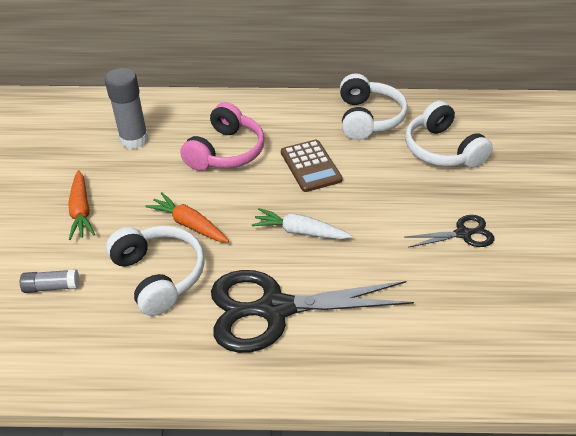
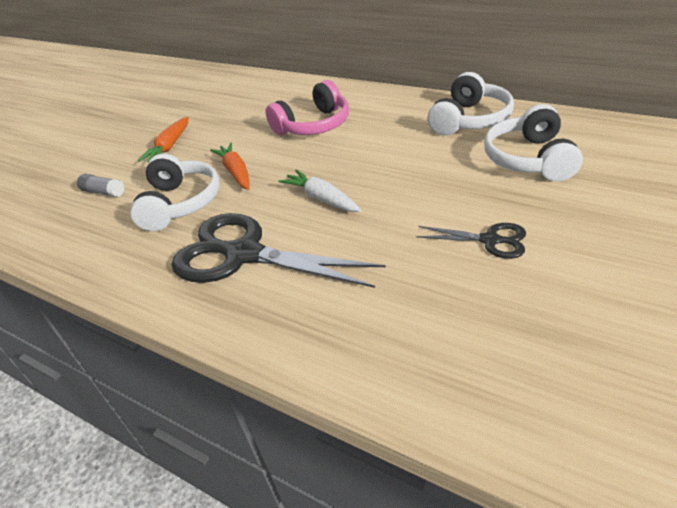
camera: 35 degrees right, 5 degrees down
grey glue stick [105,68,148,149] -> none
brown calculator [281,140,343,192] -> none

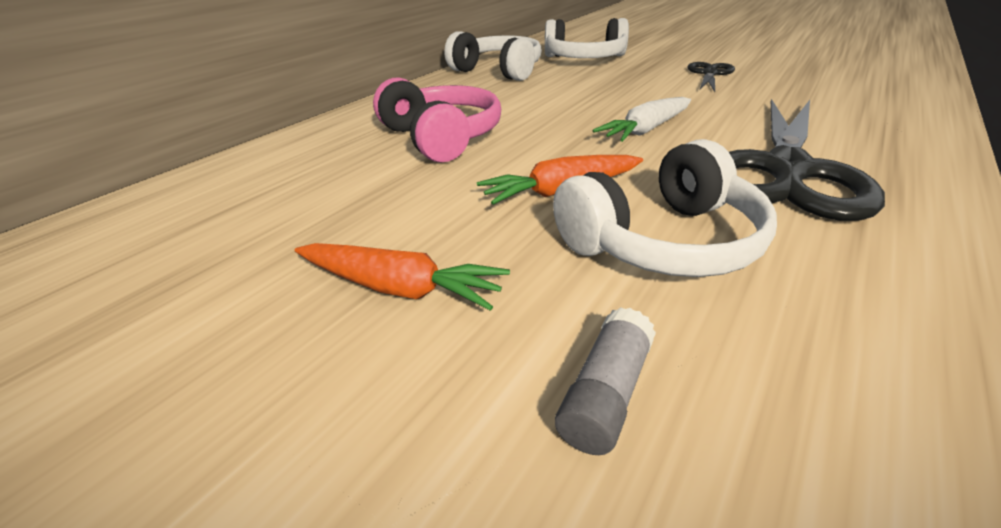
camera: 90 degrees left, 5 degrees down
white headphones [130,154,220,231] -> white headphones turned 150 degrees clockwise [553,139,777,277]

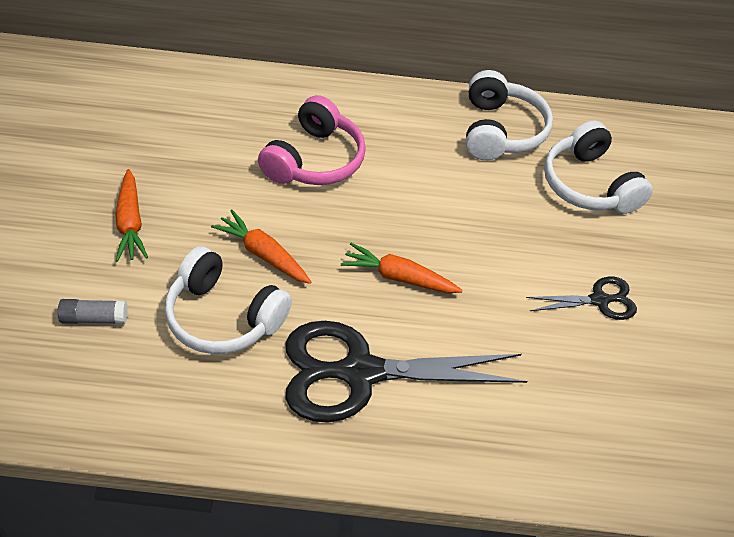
camera: 55 degrees right, 15 degrees up
white carrot [593,97,691,142] -> orange carrot [341,243,463,293]

